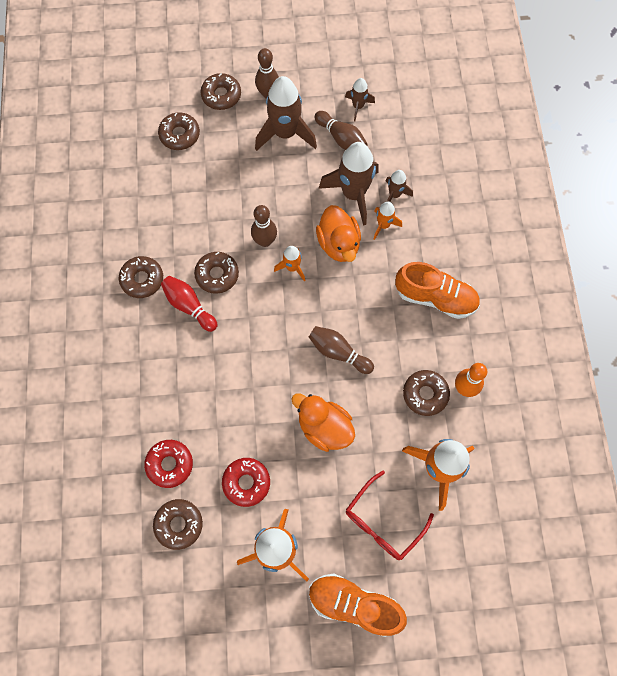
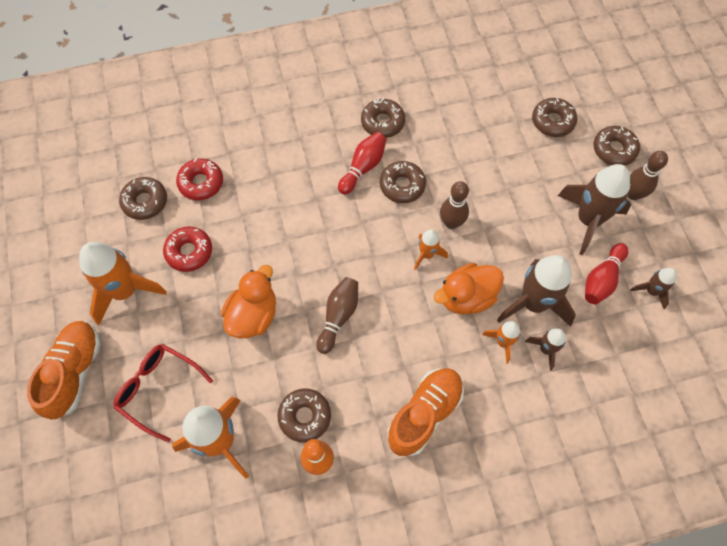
camera: 80 degrees right, 5 degrees down
brown bowling pin [315,111,368,150] -> red bowling pin [585,243,628,304]
orange shoe [395,262,480,319] -> orange shoe turned 150 degrees counterclockwise [387,369,464,456]

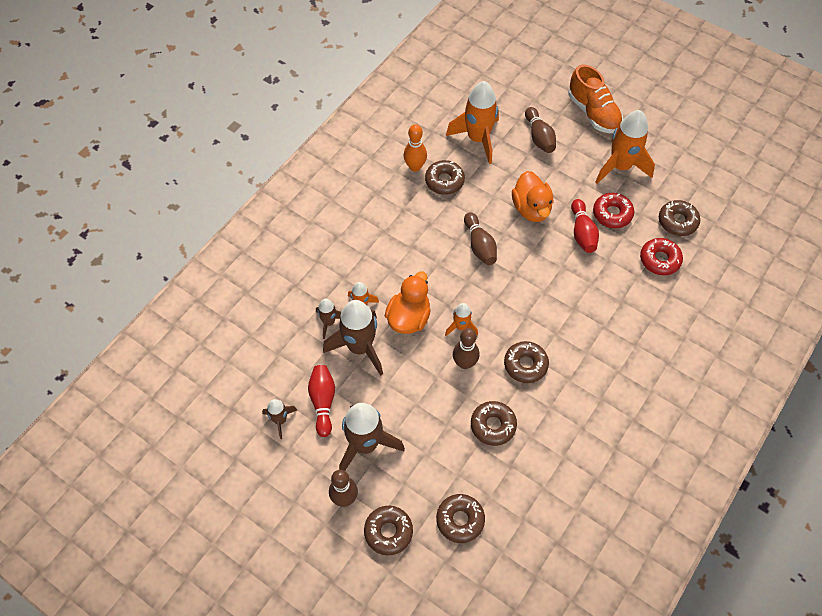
camera: 140 degrees right, 5 degrees down
red glasses [114,344,213,442] -> brown bowling pin [525,107,556,153]
red bowling pin [338,132,387,195] -> red bowling pin moved to [571,199,599,253]
brown donut [361,98,405,138] -> brown donut moved to [471,401,517,446]
orange shoe [387,369,464,456] -> none

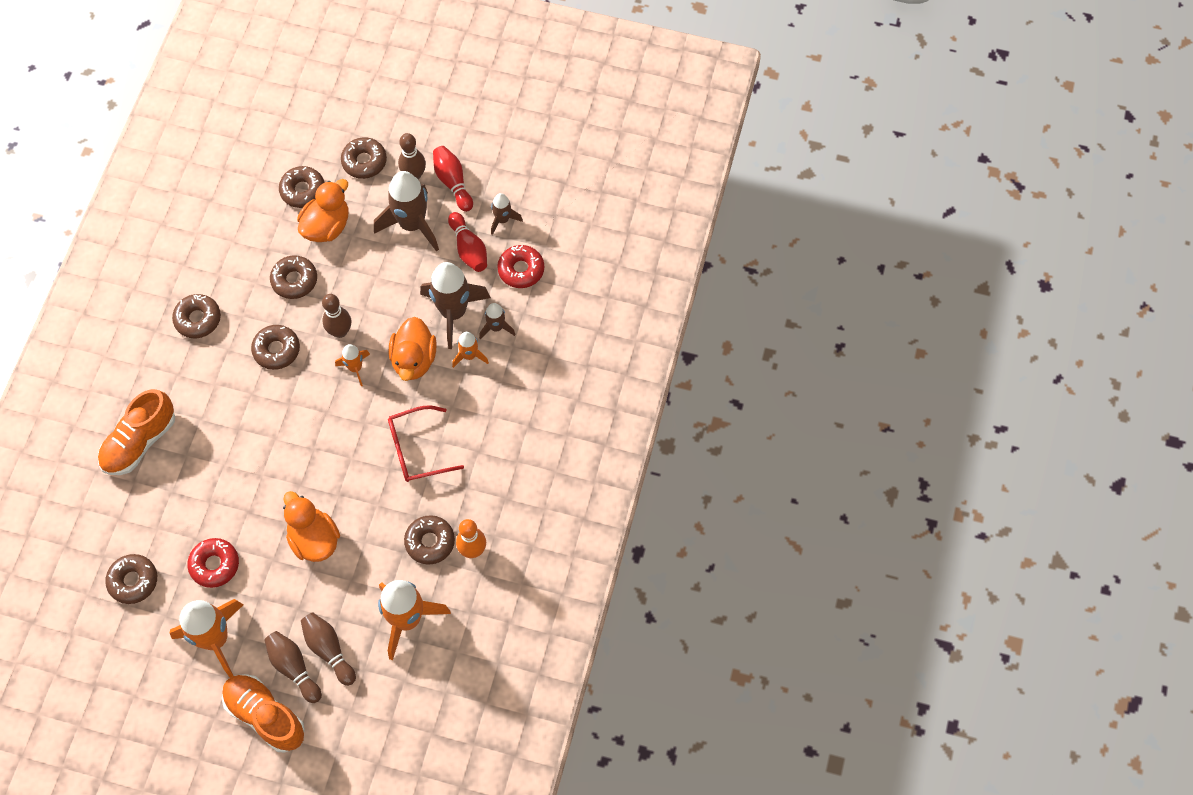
camera: 160 degrees right, 5 degrees up
brown bowling pin [464,212,497,265] -> brown bowling pin moved to [264,631,322,703]
red bowling pin [571,199,599,253] -> red bowling pin moved to [433,146,473,212]
red donut [640,238,683,275] -> red donut moved to [497,245,544,288]
none -> orange shoe [98,389,175,475]
none -> brown donut [172,294,221,338]
none -> orange duck [297,179,349,242]
none -> red glasses [388,406,464,482]

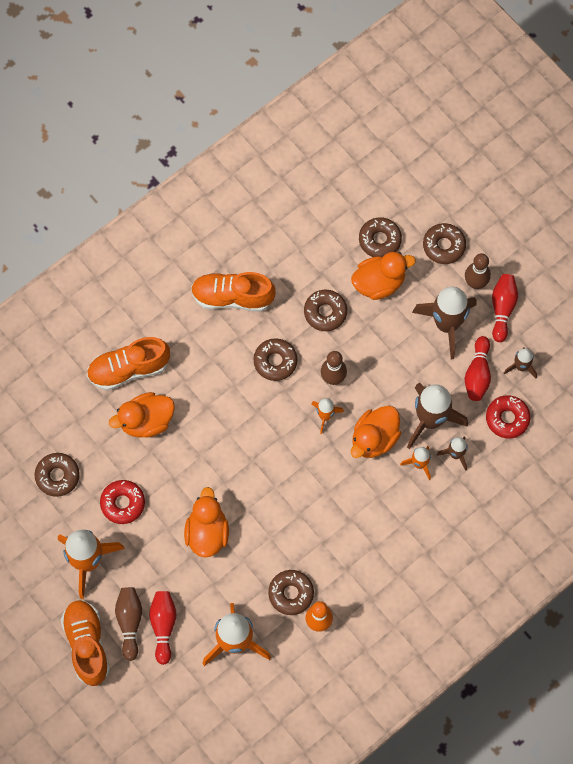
camera: 35 degrees right, 5 degrees up
brown donut [172,294,221,338] -> orange shoe [191,272,276,312]
brown bowling pin [301,613,356,686] -> red bowling pin [149,591,177,665]
red glasses [388,406,464,482] -> none
none -> orange duck [109,392,175,438]

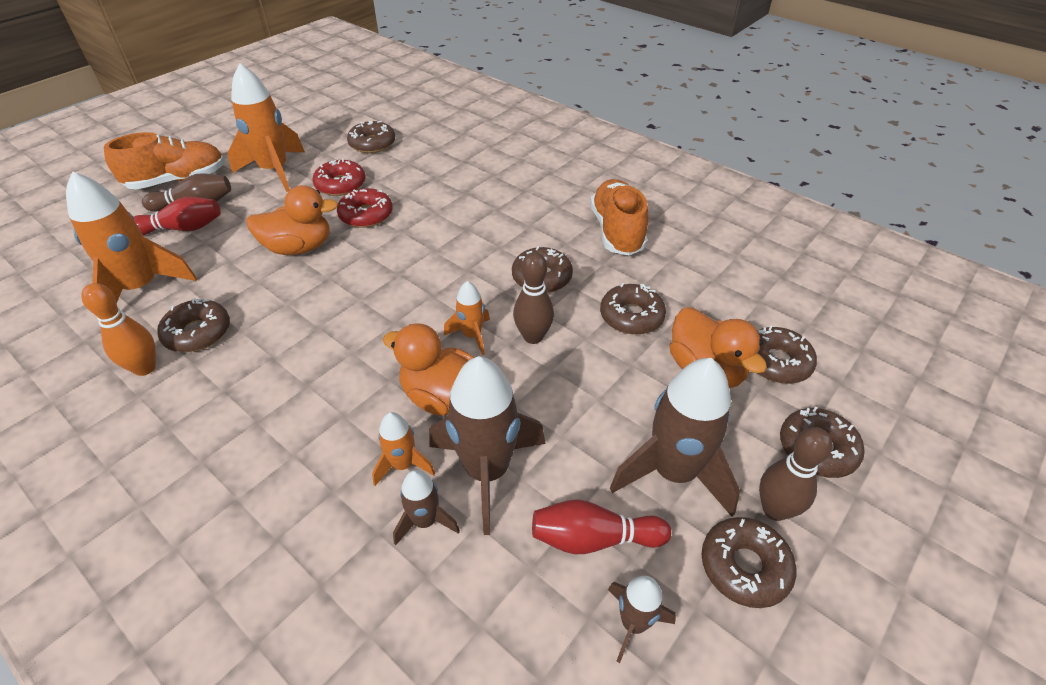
camera: 80 degrees right, 25 degrees down
orange shoe [87,337,170,390] -> none
orange duck [109,392,175,438] -> none
red donut [486,395,530,438] -> red donut moved to [337,188,393,228]
red bowling pin [492,274,518,342] -> brown donut [702,517,796,608]

